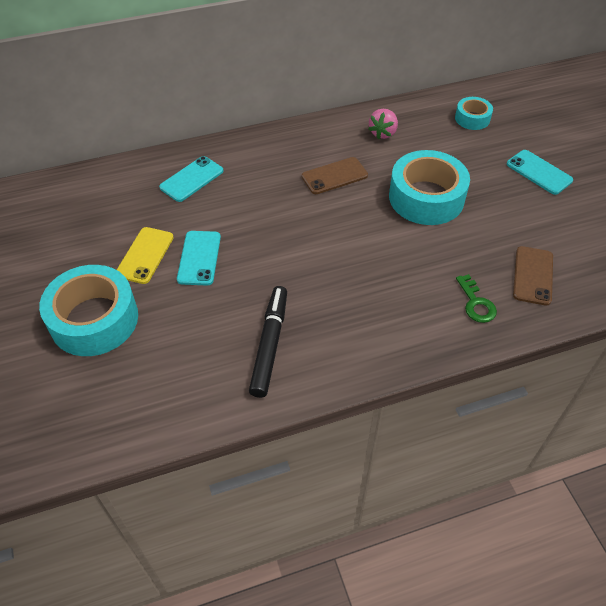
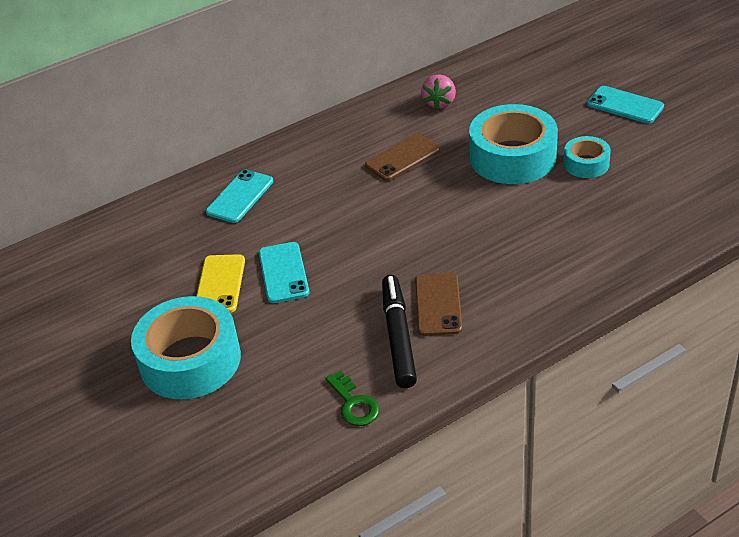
camera: 10 degrees left, 10 degrees down
turquoise tape [455,97,493,130] -> turquoise tape moved to [564,136,611,178]
green key [456,274,497,323] -> green key moved to [325,371,380,426]
brown phone [513,246,553,306] -> brown phone moved to [415,272,462,336]

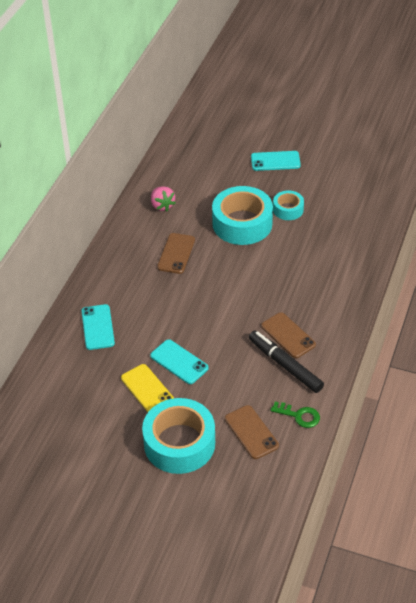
camera: 40 degrees left, 5 degrees up
none -> brown phone [225,405,279,459]

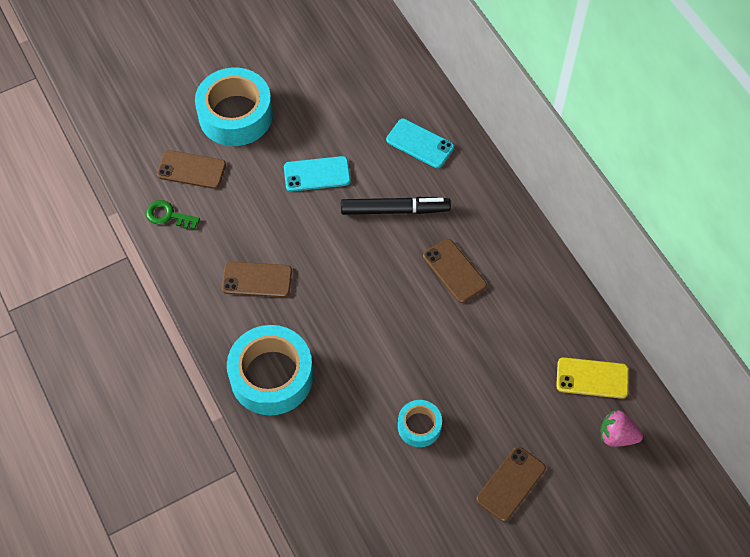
camera: 130 degrees right, 15 degrees up
yellow phone [121,364,174,412] -> yellow phone moved to [556,357,629,399]
pink strawberry [151,186,176,211] -> pink strawberry moved to [600,410,643,447]
turquoise tape [212,186,273,245] -> turquoise tape moved to [227,325,313,416]
black marker [249,330,324,393] -> black marker moved to [341,197,451,215]
turquoise phone [251,151,301,171] -> brown phone [476,446,546,522]
green key [271,402,320,428] -> green key turned 45 degrees clockwise [146,200,200,230]

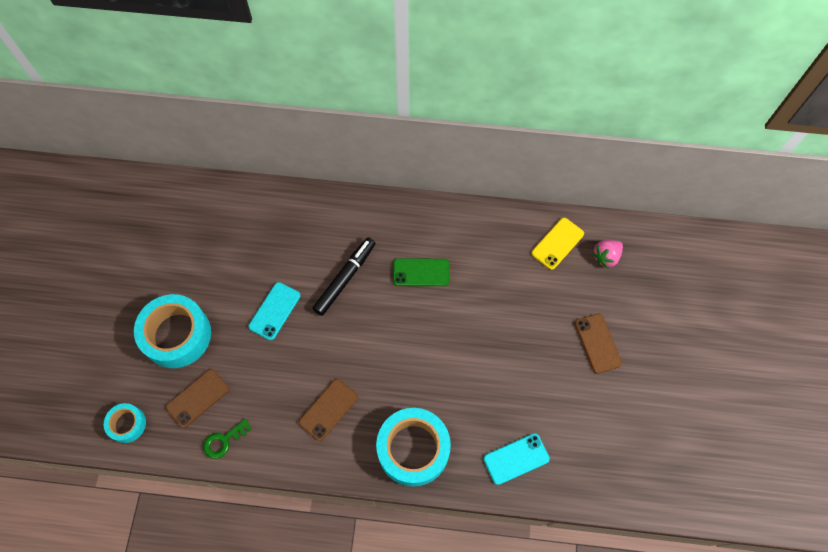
camera: 55 degrees left, 5 degrees up
turquoise phone [386,118,454,168] -> turquoise phone moved to [484,433,550,485]
turquoise tape [398,400,442,447] -> turquoise tape moved to [104,403,146,443]
brown phone [423,239,487,303] -> green phone [393,258,449,286]

